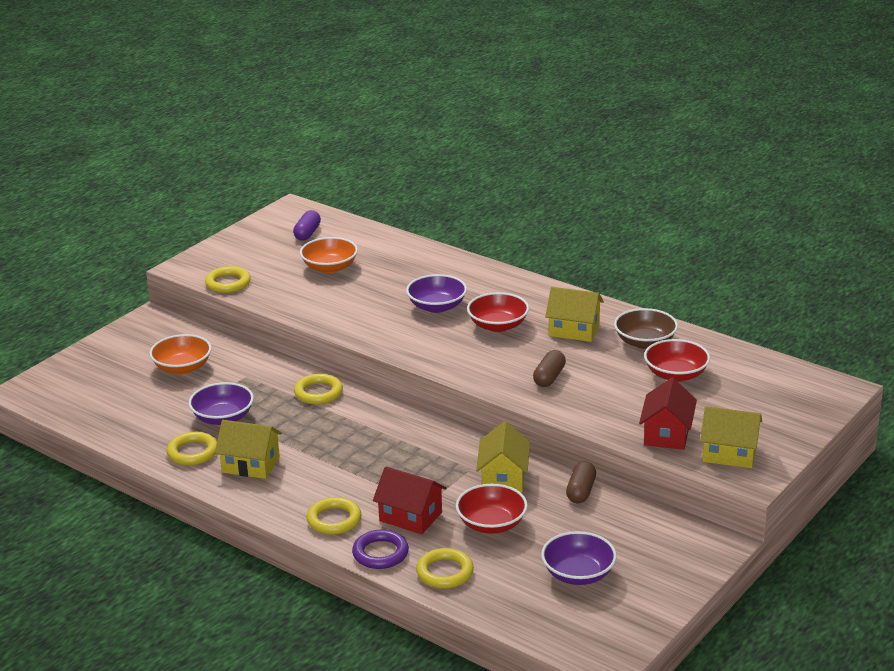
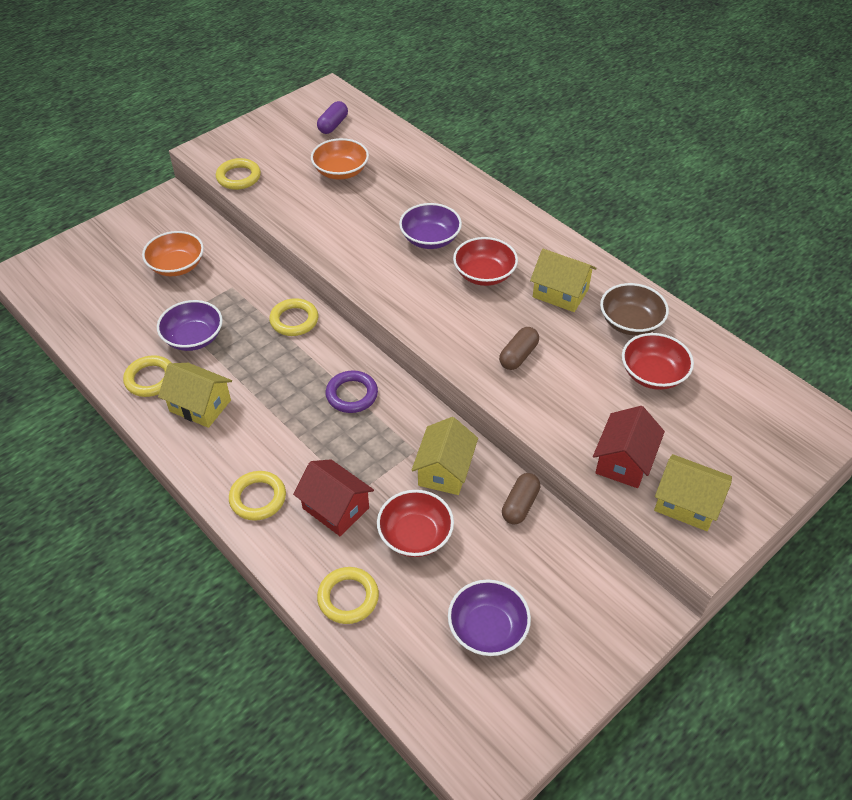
camera: 10 degrees right, 20 degrees up
purple ring [352,530,409,569] -> purple ring moved to [326,370,378,413]

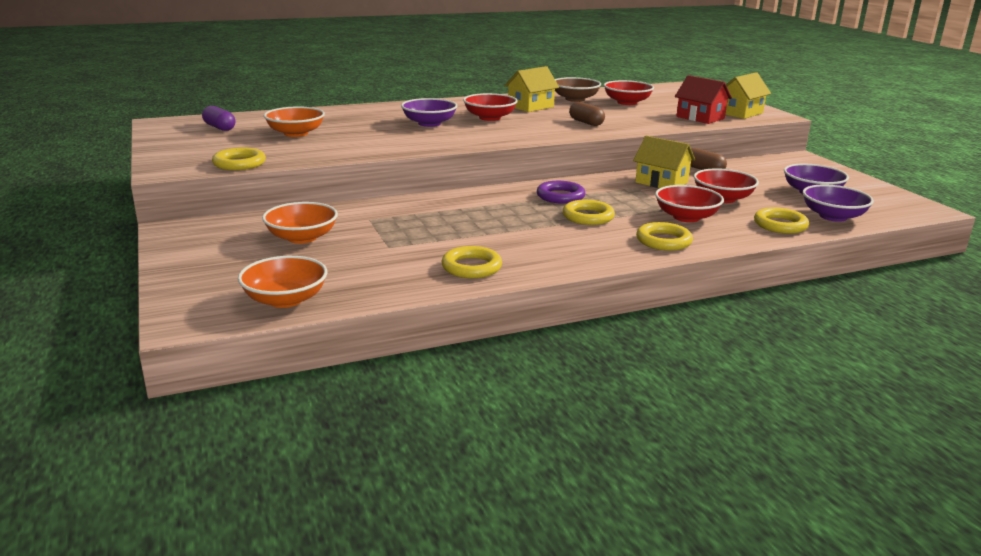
camera: 70 degrees left, 25 degrees down
purple bowl [157,300,223,351] -> purple bowl moved to [803,185,874,222]
yellow house [158,363,232,428] -> none
yellow ring [269,298,318,336] -> yellow ring moved to [563,200,615,225]
red house [293,459,374,536] -> red bowl [655,185,724,222]
none -> orange bowl [238,256,327,308]

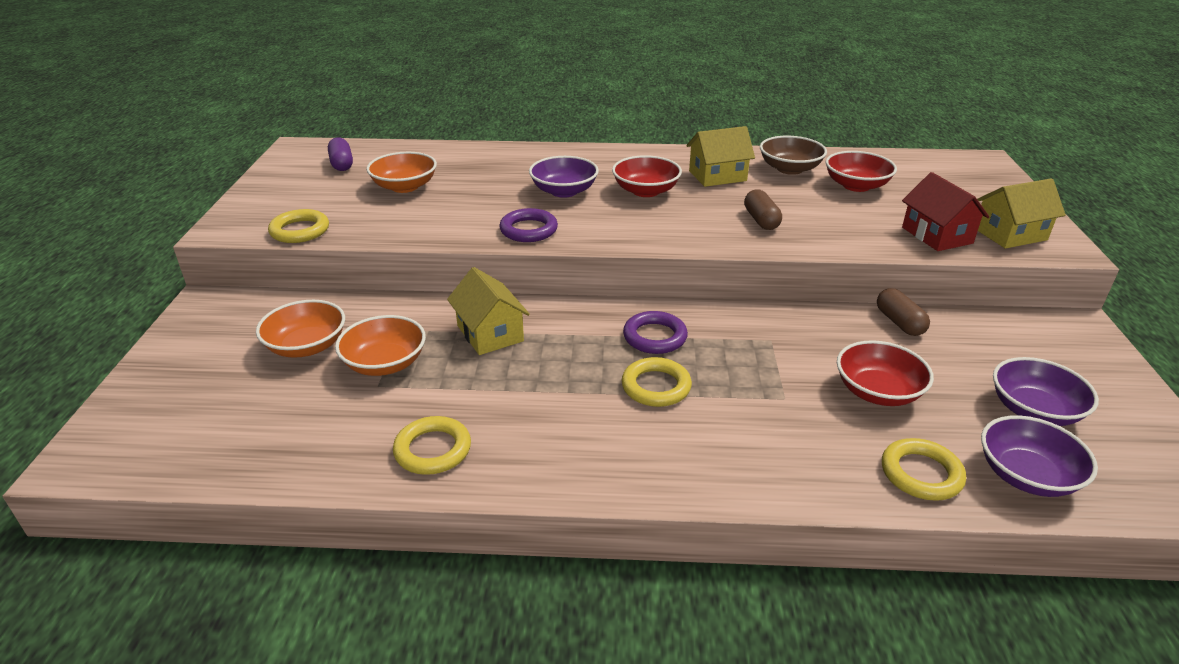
camera: 25 degrees right, 10 degrees up
orange bowl [238,256,327,308] -> orange bowl moved to [335,315,426,376]
yellow house [633,136,695,188] -> yellow house moved to [447,267,530,355]
yellow ring [636,222,693,251] -> none
red bowl [655,185,724,222] -> none
none -> purple ring [499,208,558,242]

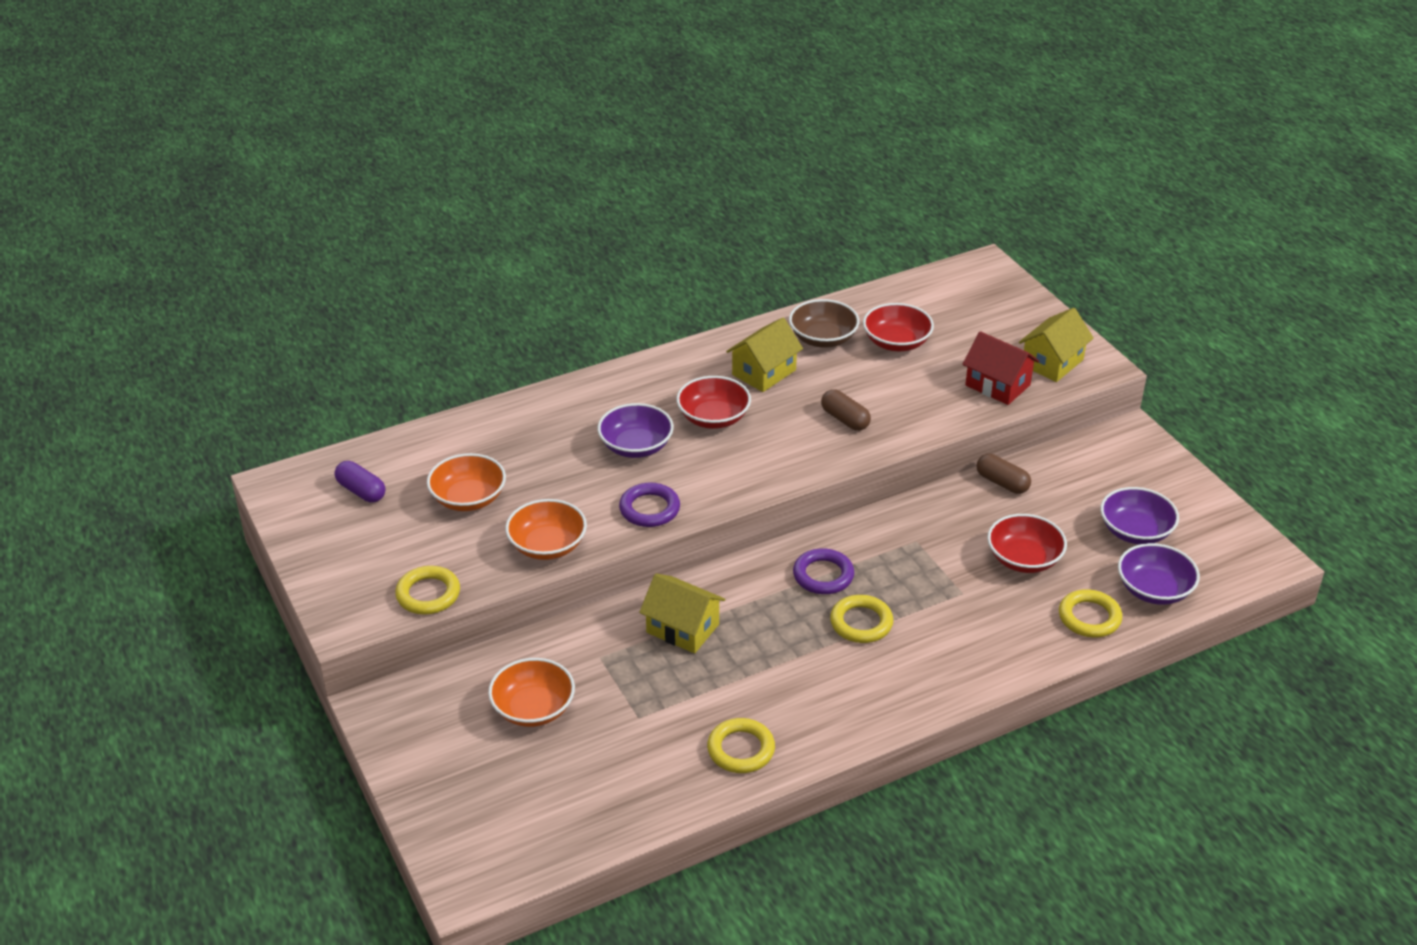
camera: 30 degrees left, 5 degrees up
orange bowl [335,315,426,376] -> orange bowl moved to [505,499,587,560]

